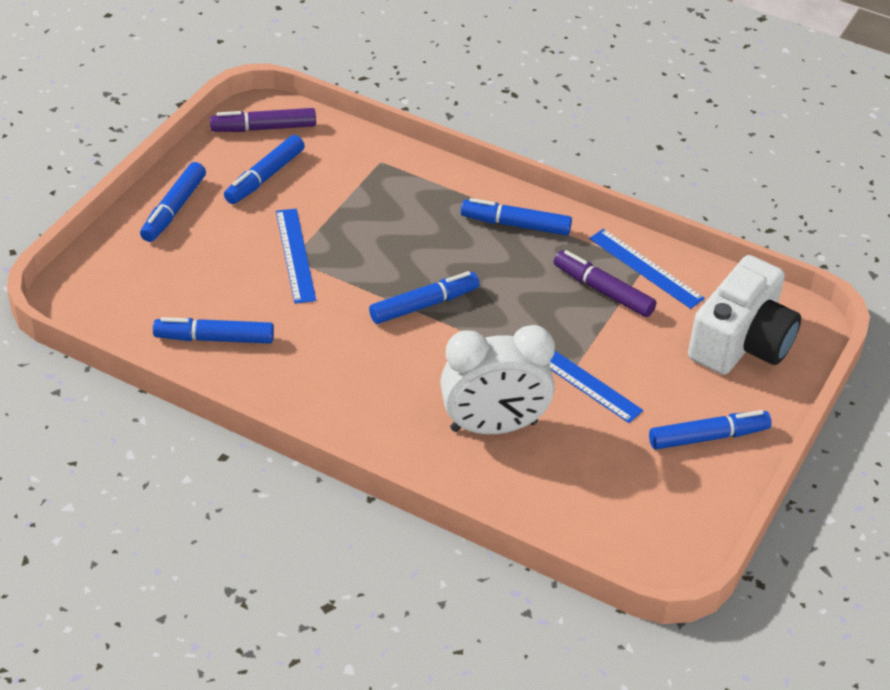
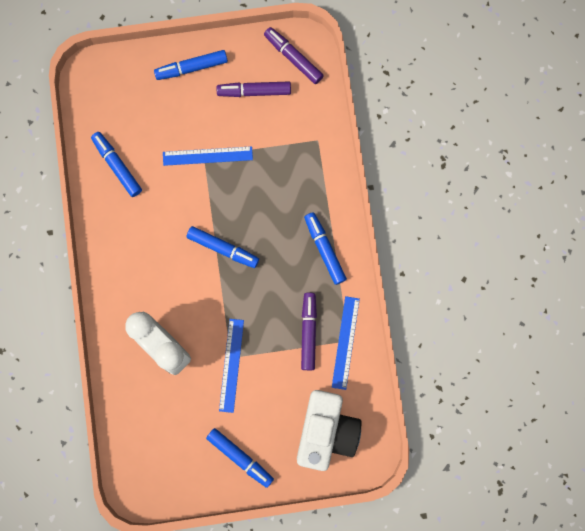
camera: 55 degrees right, 35 degrees up
blue marker [224,135,305,204] -> purple marker [217,81,291,97]
blue ruler [276,209,316,304] -> blue ruler turned 45 degrees clockwise [163,146,253,166]
white camera [688,255,801,375] -> white camera turned 75 degrees counterclockwise [297,390,362,471]

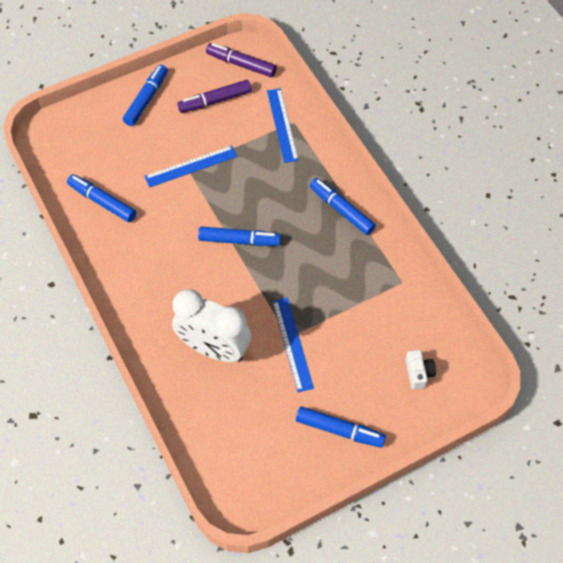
camera: 20 degrees left, 20 degrees down
blue marker [154,50,228,80] -> blue marker turned 150 degrees clockwise [123,65,168,126]
white camera [297,390,362,471] -> white camera [406,350,436,389], size x0.42
purple marker [301,293,317,370] -> none
blue ruler [332,296,360,390] -> blue ruler moved to [267,88,299,163]

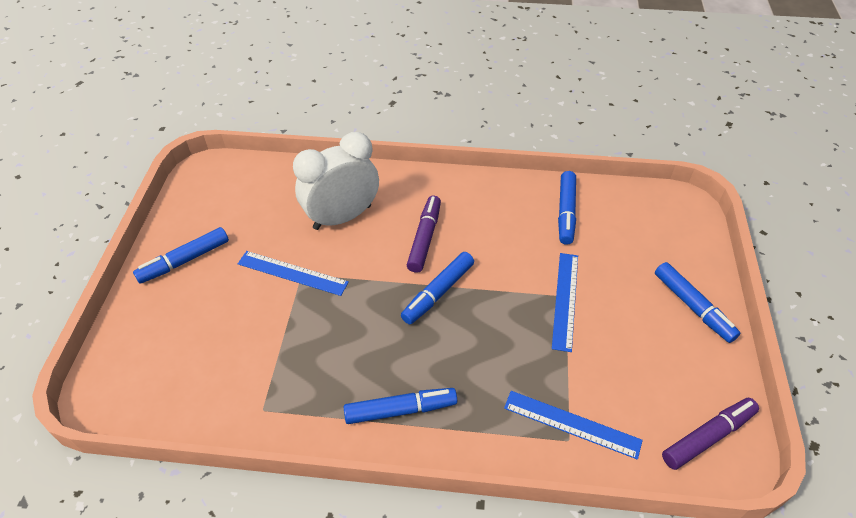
camera: 125 degrees right, 10 degrees down
blue marker [67,174,136,222] -> blue marker turned 120 degrees clockwise [558,171,576,245]
purple marker [178,80,252,113] -> purple marker moved to [407,196,441,273]
white camera [406,350,436,389] -> none

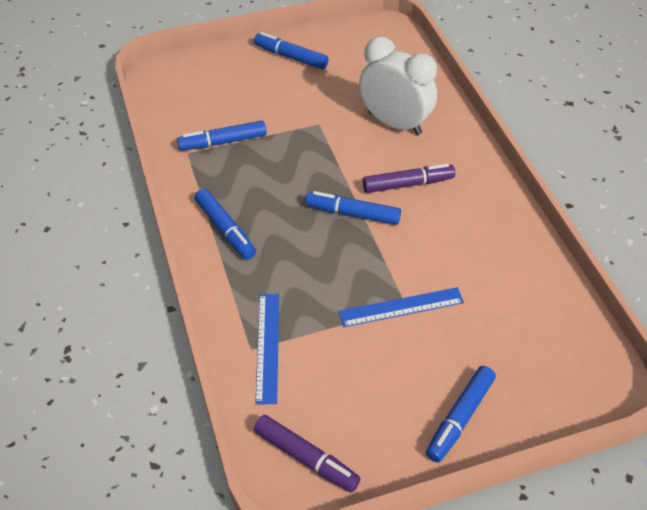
camera: 65 degrees right, 0 degrees up
blue ruler [238,251,349,296] -> none
blue marker [558,171,576,245] -> blue marker moved to [177,120,267,151]

